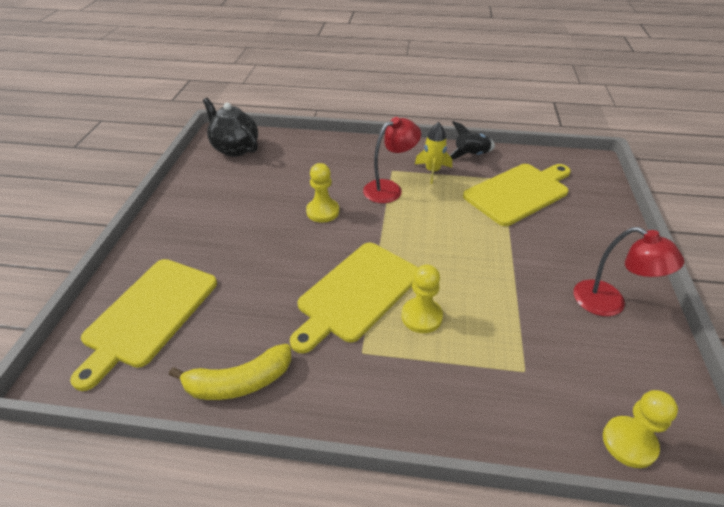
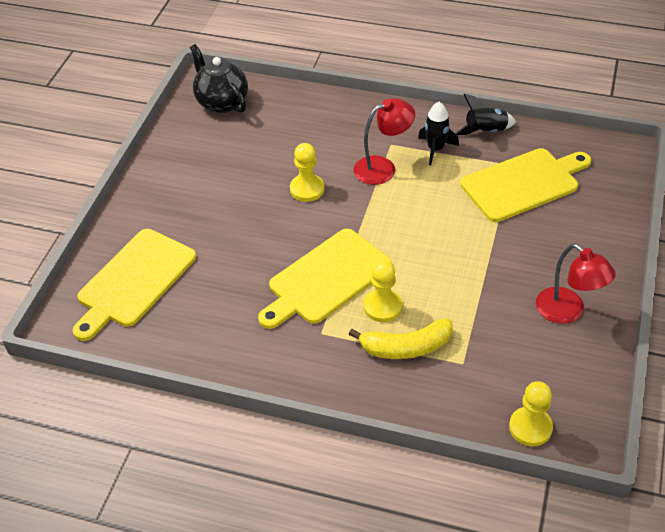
camera: 10 degrees right, 5 degrees up
yellow banana [169,344,291,400] -> yellow banana moved to [349,318,453,359]
yellow rocket [415,122,452,184] -> black rocket [418,102,459,165]

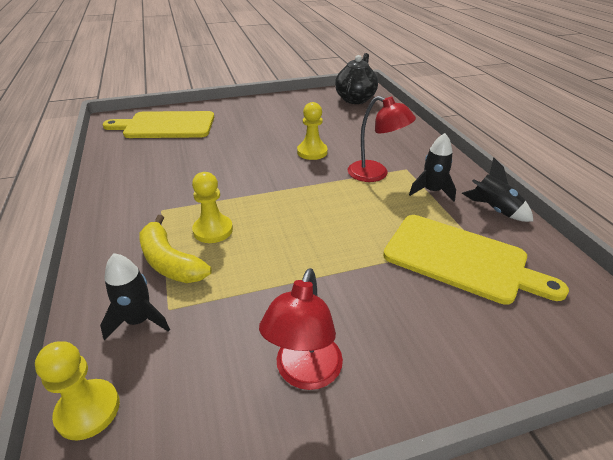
camera: 55 degrees right, 10 degrees down
yellow cutting board [258,229,392,329] -> none
none -> black rocket [100,253,170,341]

